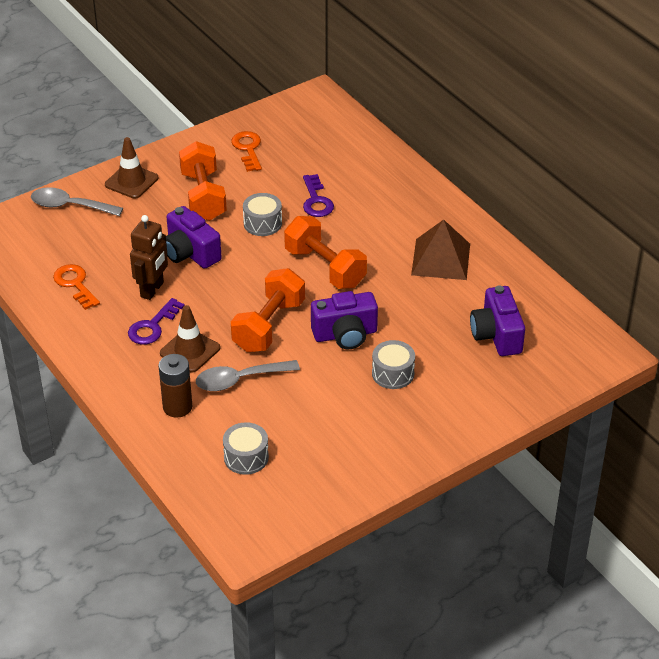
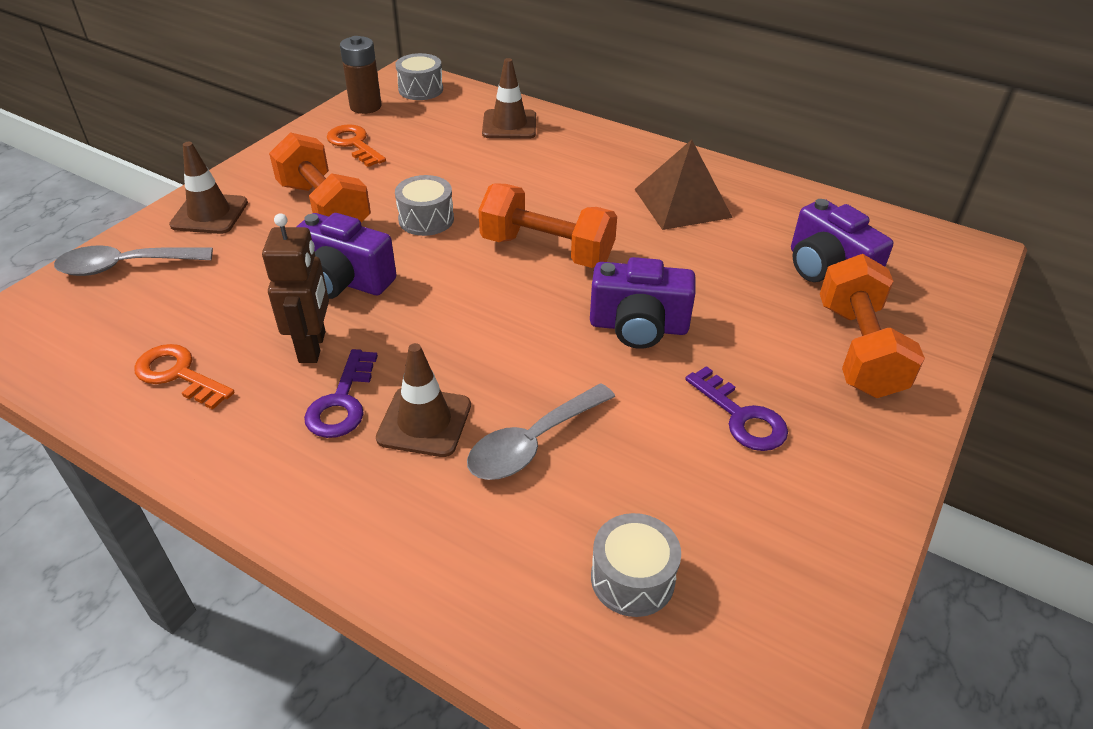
camera: 25 degrees left, 0 degrees up
brown battery [158,354,192,418] -> brown battery moved to [340,36,381,114]
orange dumbbell [231,268,305,352] -> orange dumbbell moved to [820,254,925,398]
purple key [303,174,334,217] -> purple key moved to [685,366,788,451]
purple camera [311,291,378,349] -> purple camera turned 45 degrees clockwise [590,257,695,349]
grey drum [372,340,415,389] -> grey drum moved to [395,53,443,100]
none -> brown traffic cone [482,58,536,139]

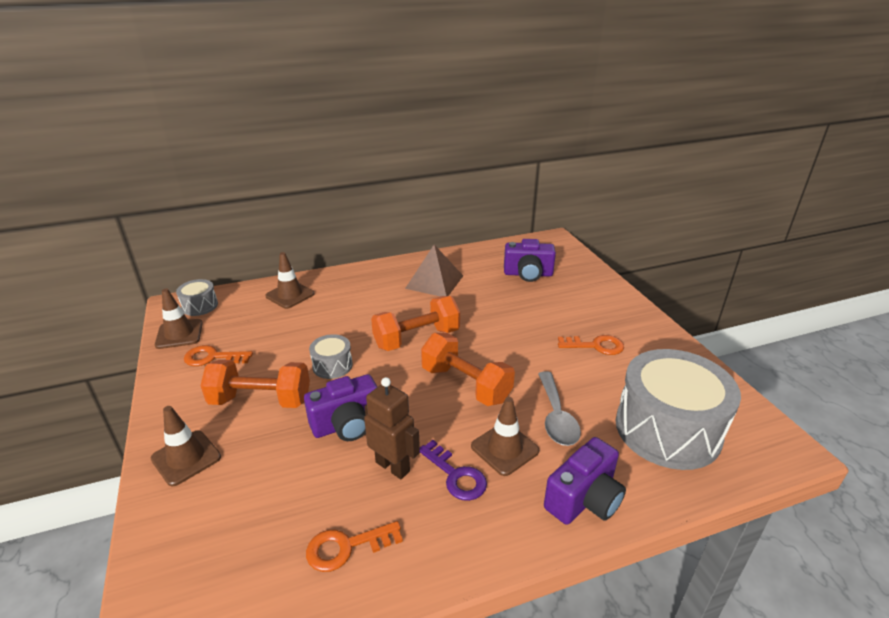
camera: 50 degrees left, 10 degrees down
grey spoon [54,245,213,276] -> none
brown battery [340,36,381,114] -> brown traffic cone [155,289,203,349]
purple camera [590,257,695,349] -> purple camera moved to [544,437,626,525]
grey drum [591,513,681,617] -> grey drum [616,349,741,470], size x2.23
purple key [685,366,788,451] -> orange key [558,335,624,355]
orange dumbbell [820,254,925,398] -> orange dumbbell moved to [421,333,515,406]

